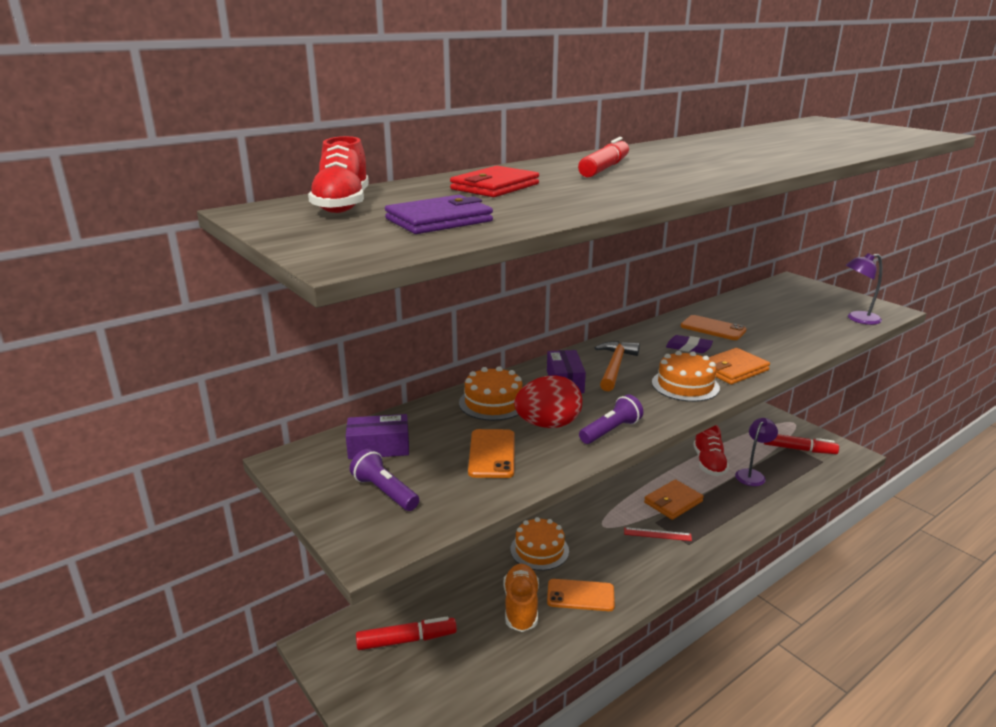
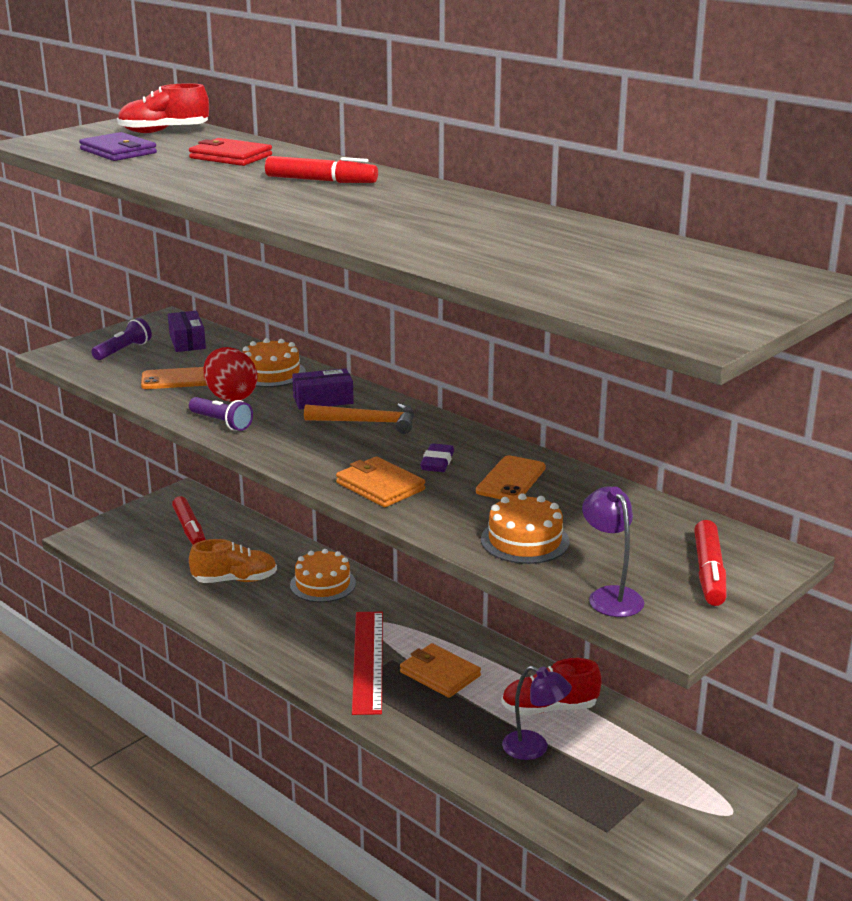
camera: 80 degrees right, 0 degrees up
orange phone [547,579,615,611] -> none
red ruler [624,527,692,541] -> red ruler [352,612,383,715], size x2.06
orange cake [652,351,720,402] -> orange cake moved to [481,493,569,564]
red marker [764,434,839,454] -> red marker moved to [694,520,727,606]

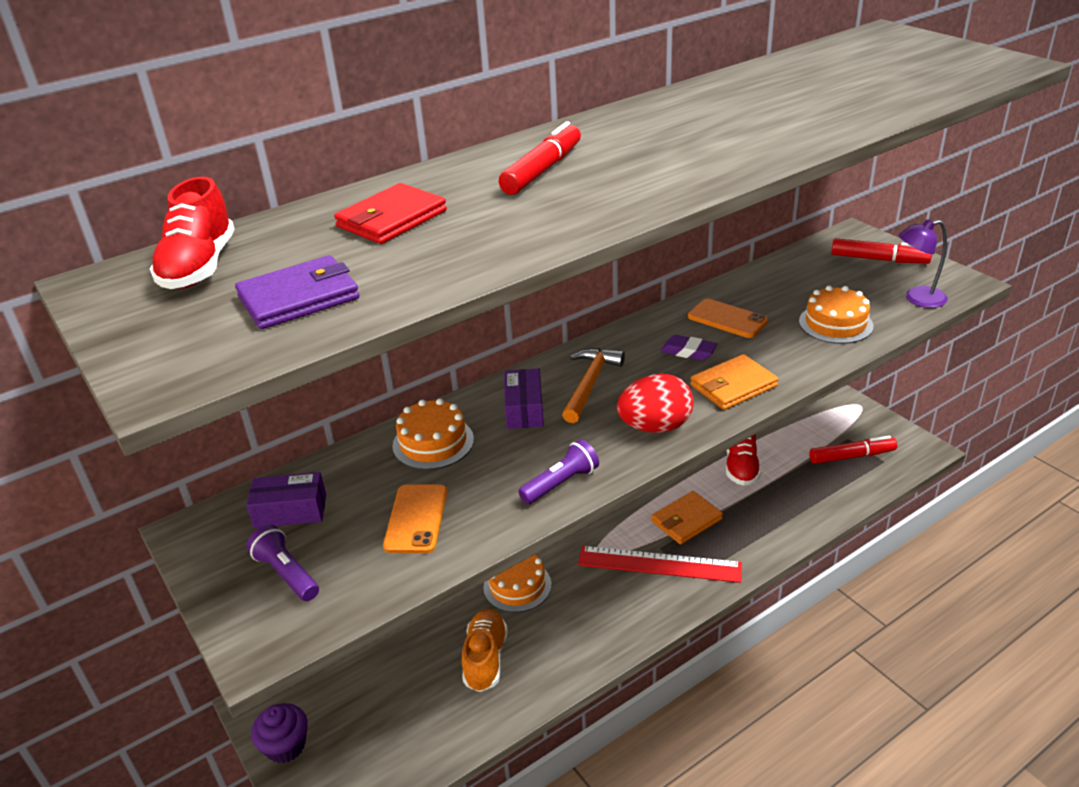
camera: 75 degrees left, 10 degrees up
red marker [172,496,206,545] -> red marker moved to [809,436,897,464]
red egg [204,347,258,402] -> red egg moved to [617,374,693,433]
purple lamp [502,666,572,760] -> none
none -> purple cupcake [251,703,308,763]

